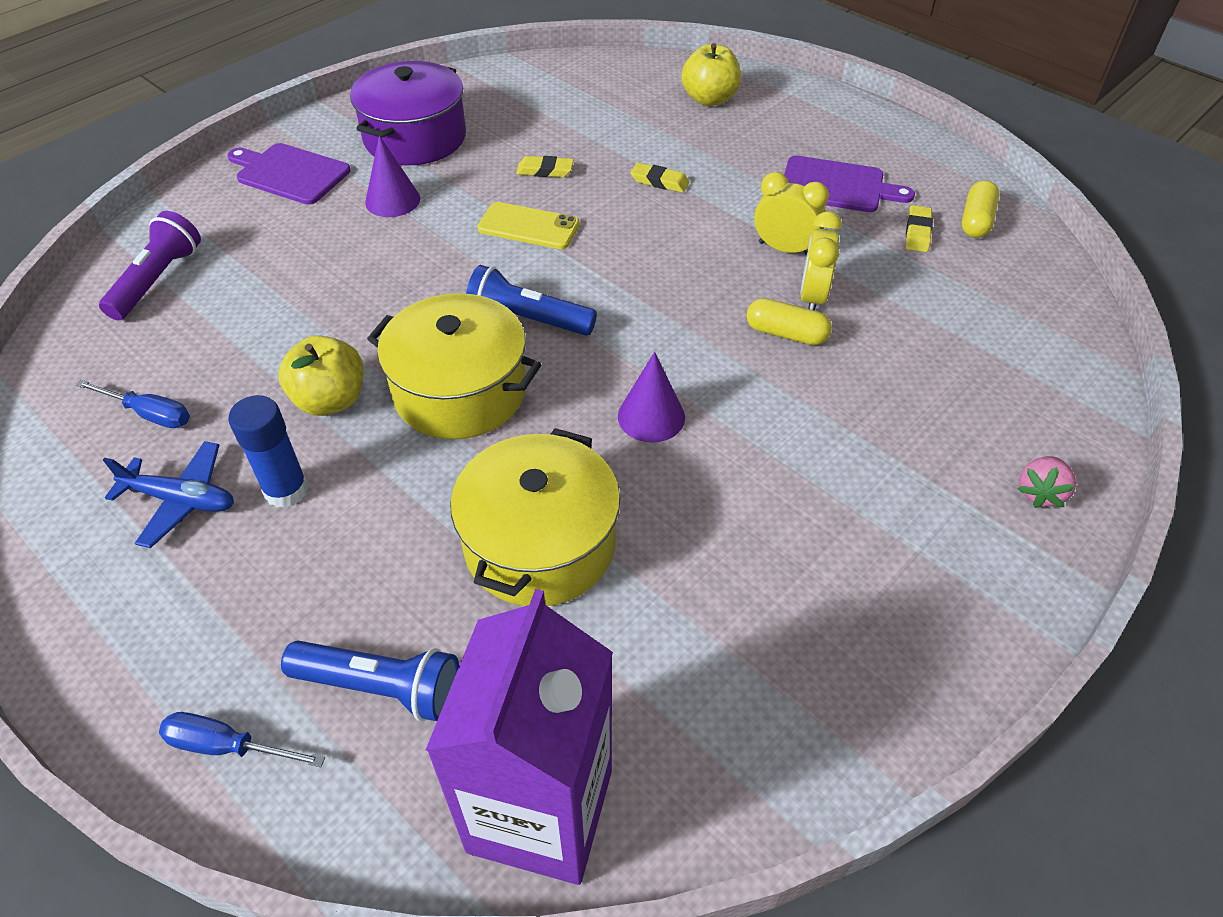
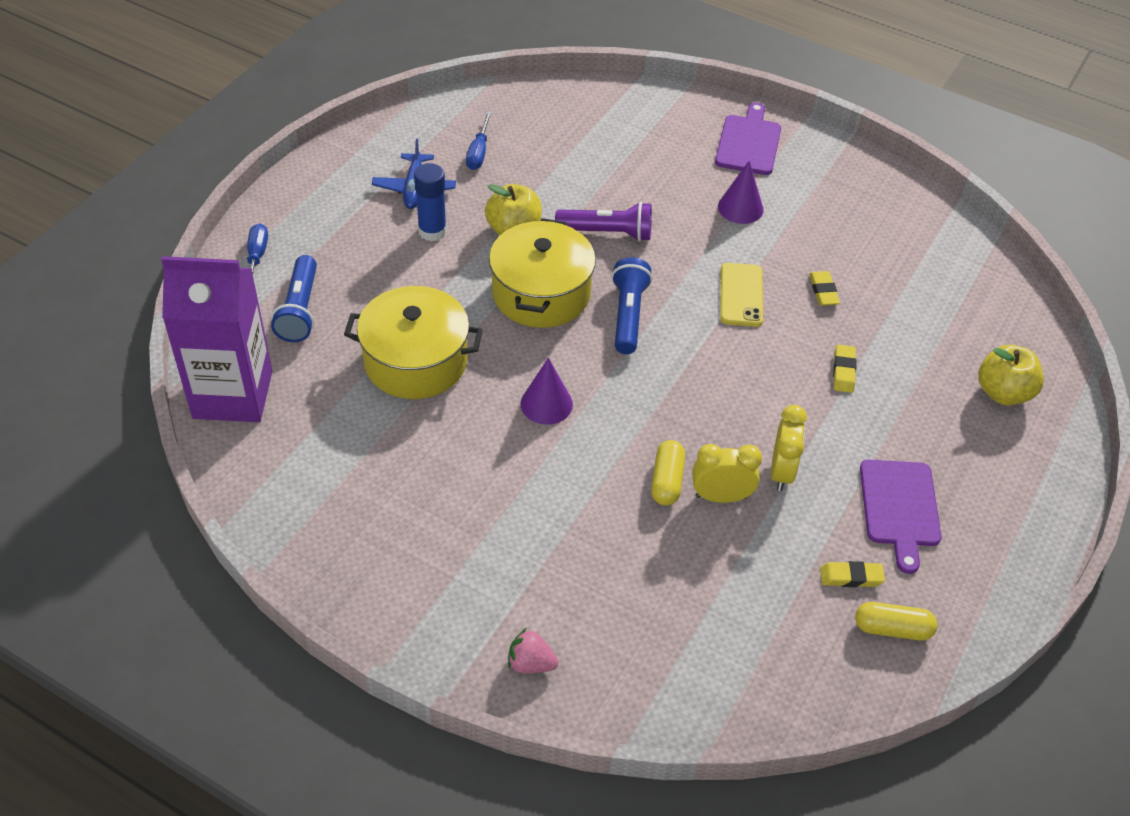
camera: 75 degrees right, 0 degrees up
purple flashlight [99,211,201,320] -> purple flashlight moved to [555,202,652,242]
purple pot [350,61,466,165] -> none

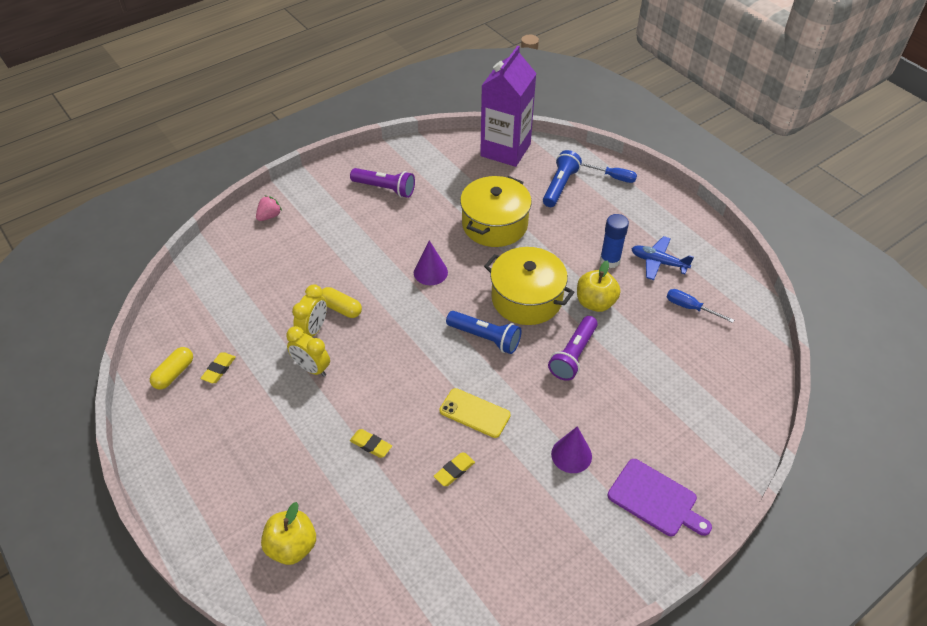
camera: 115 degrees right, 0 degrees up
blue flashlight [271,255,317,342] -> blue flashlight turned 90 degrees clockwise [543,150,582,207]
yellow eraser [809,271,840,306] -> yellow eraser turned 60 degrees counterclockwise [434,453,475,486]
purple cutting board [860,460,942,574] -> none
none -> purple flashlight [350,168,415,198]

